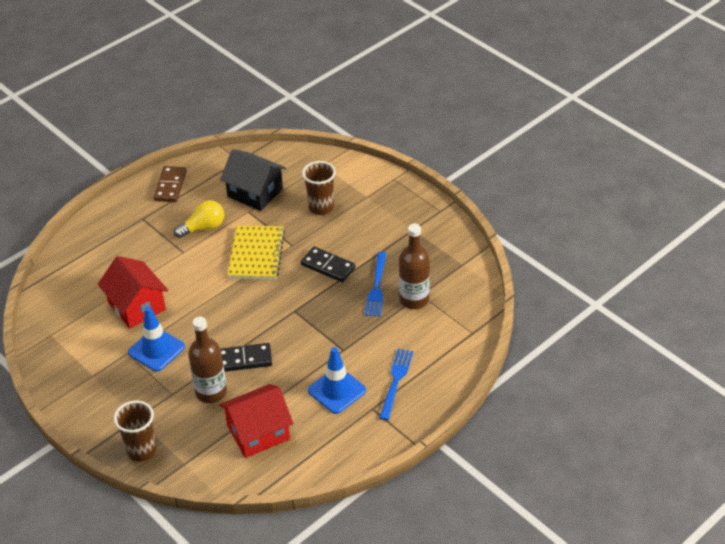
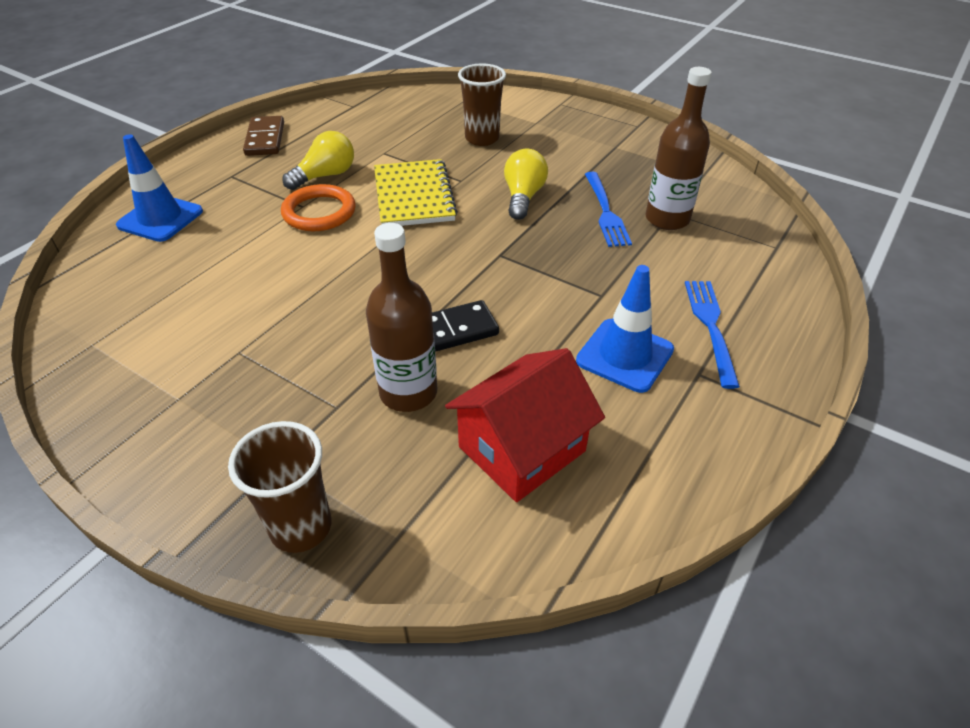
camera: 15 degrees left, 0 degrees up
red house [98,256,168,328] -> none
blue traffic cone [128,306,185,372] -> blue traffic cone moved to [116,134,203,242]
black house [220,149,286,211] -> none
black domino [301,246,356,282] -> yellow light bulb [504,149,548,220]
none -> orange ring [281,184,356,231]

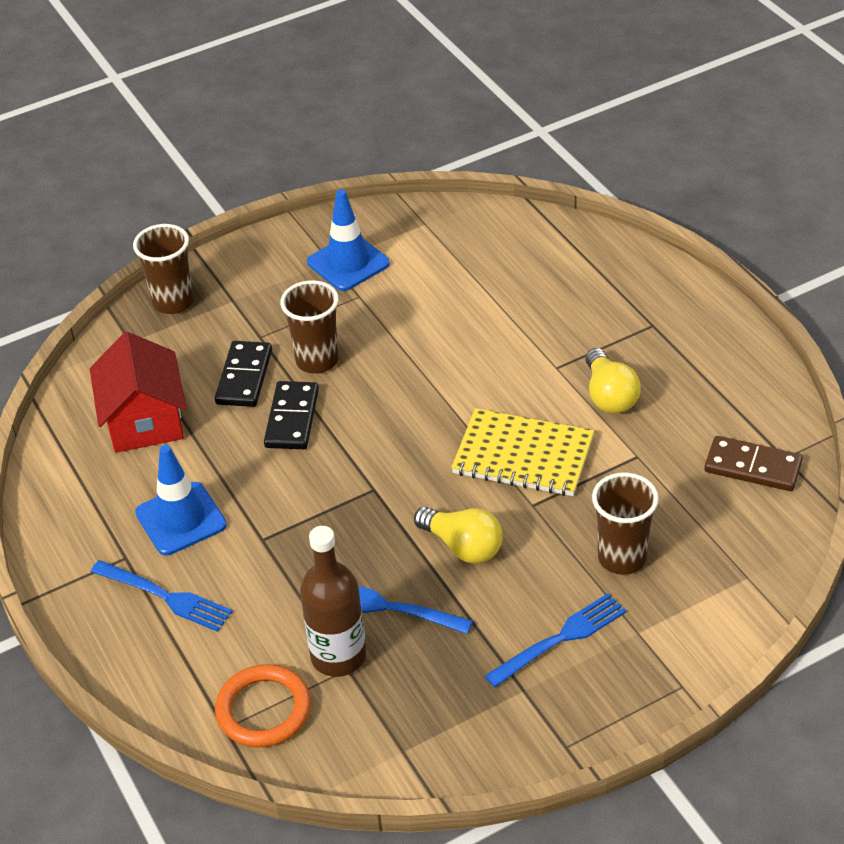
camera: 120 degrees right, 0 degrees up
blue traffic cone [116,134,203,242] -> blue traffic cone moved to [307,189,390,291]
brown domino [243,116,284,156] -> brown domino moved to [704,436,803,491]
orange ring [281,184,356,231] -> orange ring moved to [215,664,311,747]
brown bottle [366,223,437,412] -> black domino [215,341,272,407]
none -> brown cup [280,280,339,374]
none -> blue fork [485,593,626,688]

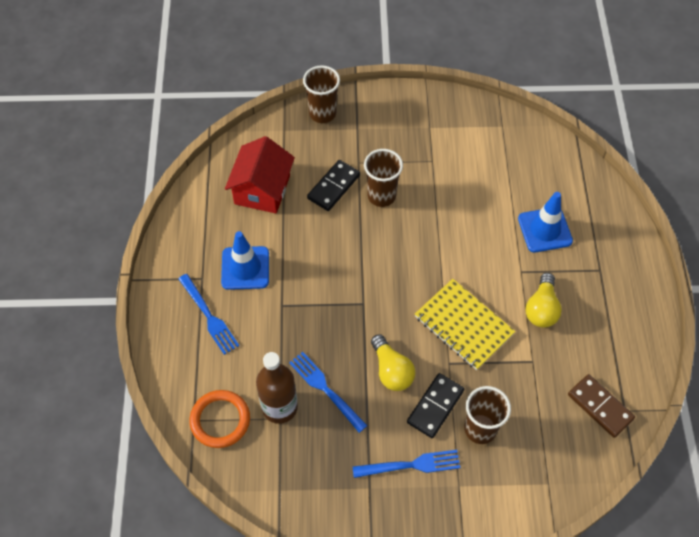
camera: 25 degrees right, 15 degrees up
black domino [264,381,319,449] -> black domino moved to [407,373,464,438]
blue traffic cone [307,189,390,291] -> blue traffic cone moved to [518,192,573,252]

